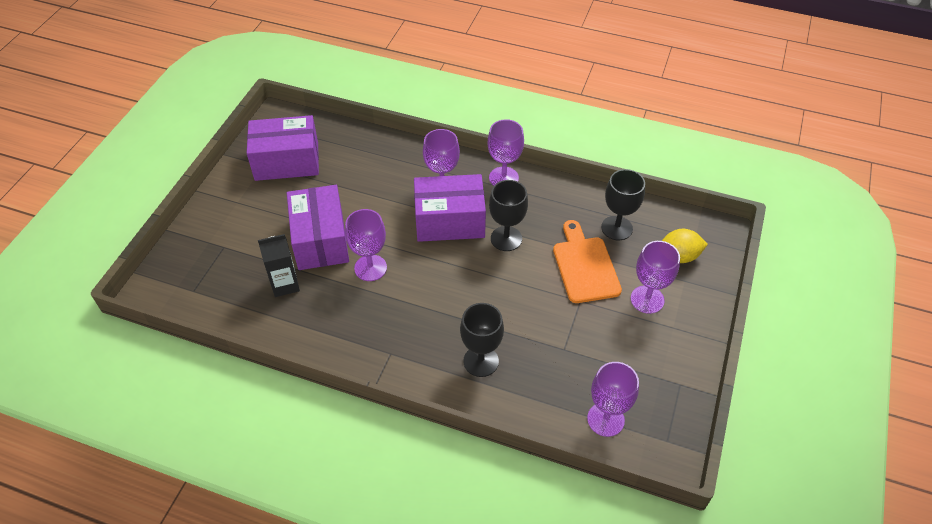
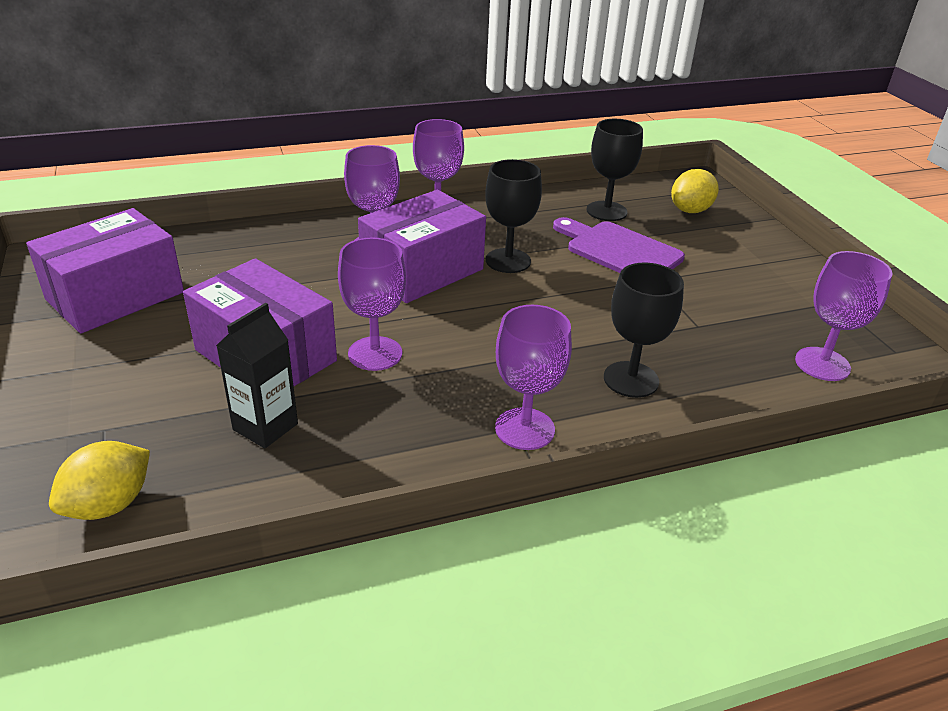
camera: 40 degrees left, 15 degrees down
orange cutting board [553,220,622,303] -> purple cutting board [553,217,685,273]
purple goblet [631,241,680,314] -> purple goblet moved to [495,305,572,450]
none -> yellow lemon [49,441,150,520]

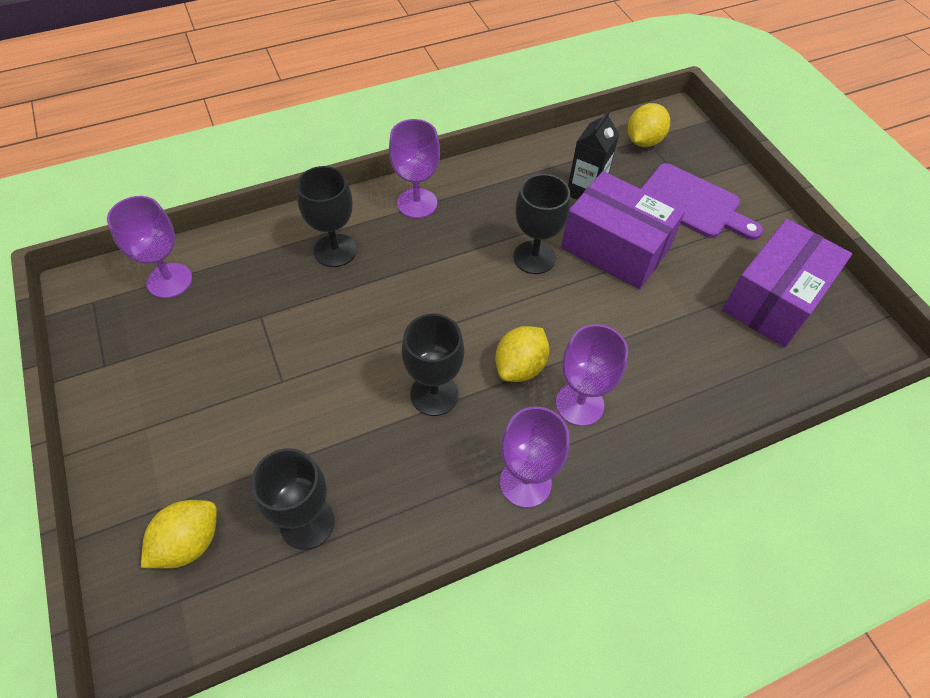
camera: 175 degrees right, 20 degrees up
purple goblet [338,237,406,371] -> black goblet [513,174,570,274]
purple box [358,190,486,303] -> yellow lemon [495,326,549,382]
purple cutting board [553,217,685,273] -> purple cutting board moved to [641,163,763,240]

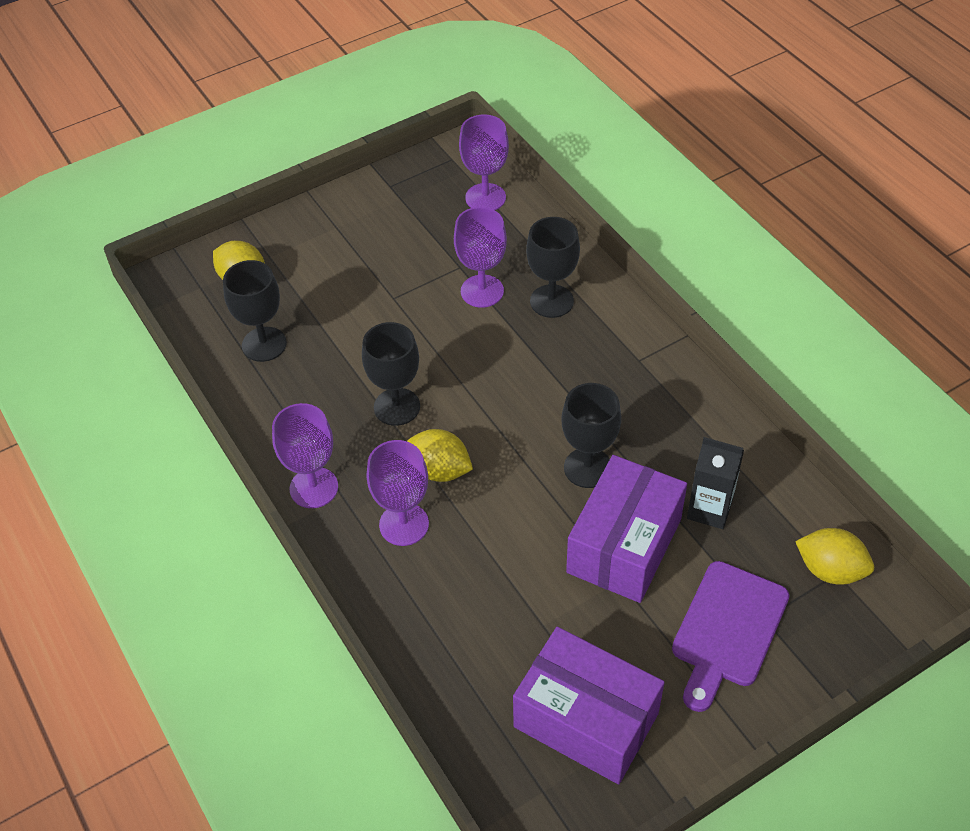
camera: 85 degrees right, 5 degrees down
purple goblet [389,119,440,218] -> purple goblet moved to [454,207,507,308]

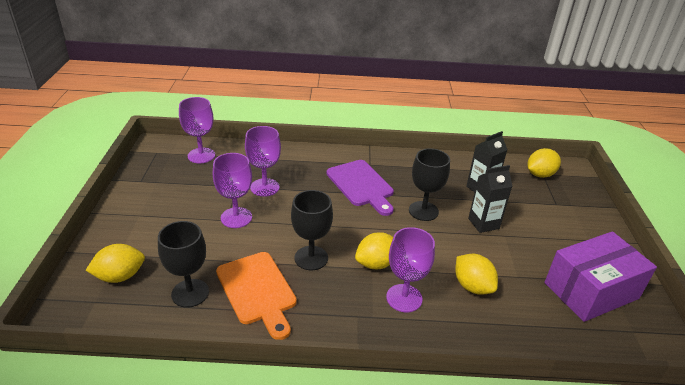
camera: 60 degrees left, 15 degrees down
purple goblet [272,403,338,508] -> purple goblet moved to [213,153,252,228]
black goblet [526,217,580,318] -> none
purple box [566,455,687,603] -> black carton [468,165,513,233]
purple cutting board [672,561,790,712] -> purple cutting board moved to [326,160,394,216]
none -> orange cutting board [216,252,297,340]
none -> yellow lemon [455,254,498,295]

